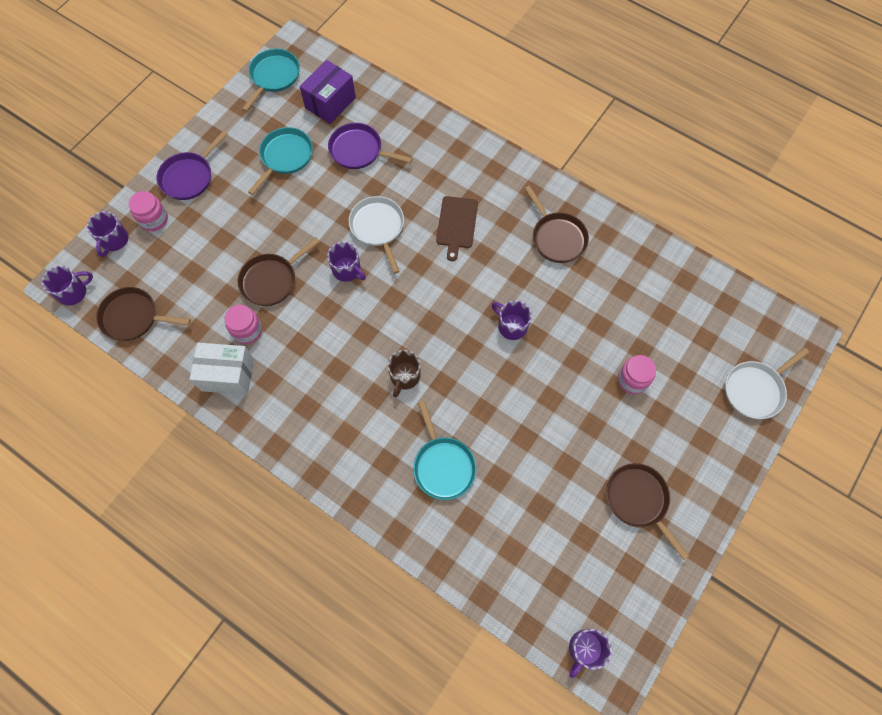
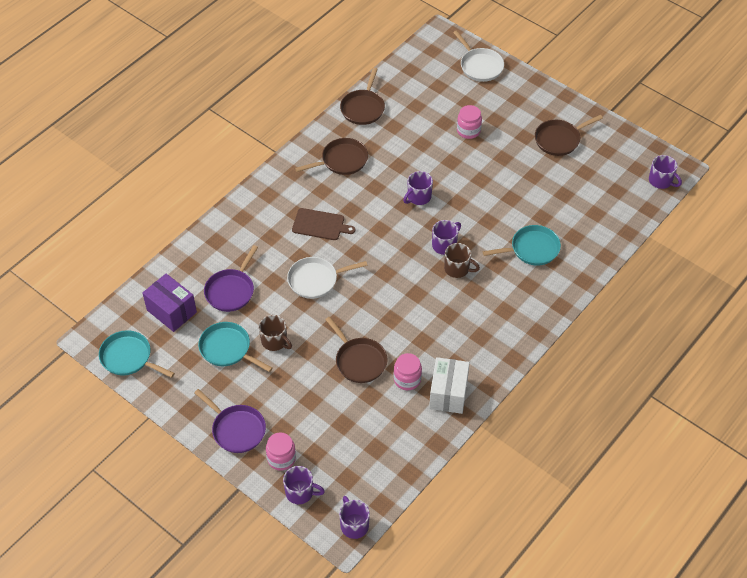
camera: 85 degrees left, 15 degrees down
brown pan [96,287,191,341] -> brown pan moved to [340,68,385,125]
purple mug [327,242,366,282] -> purple mug moved to [432,220,461,255]
none -> brown mug [259,315,292,351]

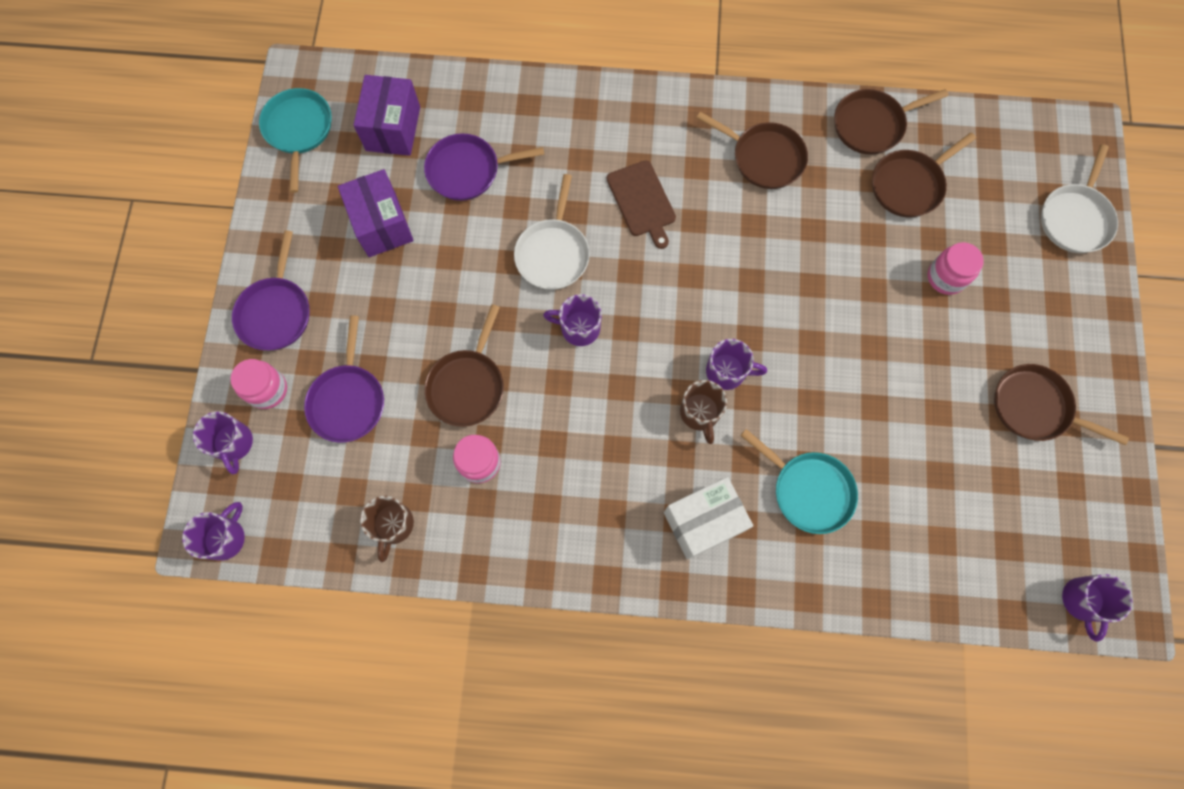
camera: 55 degrees right, 20 degrees up
turquoise pan [198,322,273,372] -> purple box [338,169,414,257]
brown mug [259,315,292,351] -> brown mug moved to [360,496,414,562]
white pan [287,257,368,299] -> white pan turned 120 degrees counterclockwise [514,174,590,290]
purple mug [403,171,433,205] -> purple mug moved to [543,294,602,346]
white box [429,357,470,414] -> white box moved to [664,477,753,560]
none -> purple pan [304,315,384,443]
none -> brown pan [872,133,976,217]

